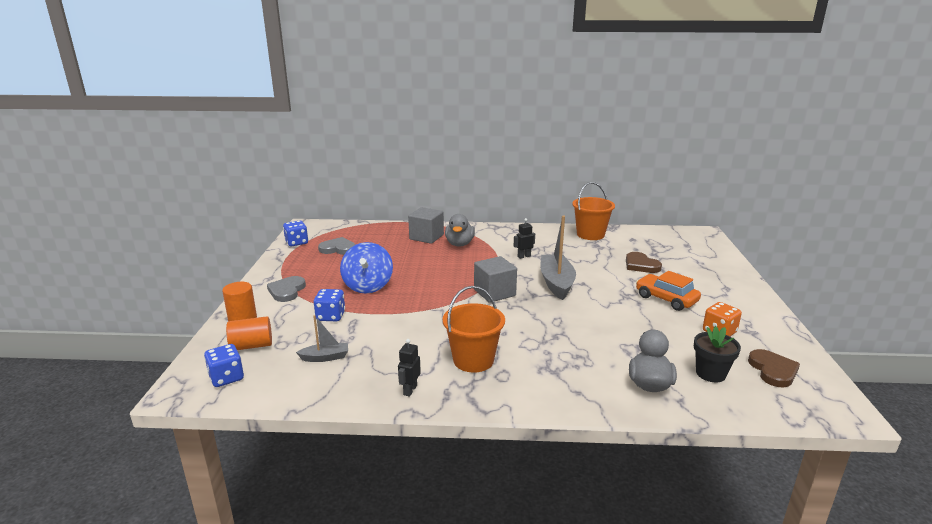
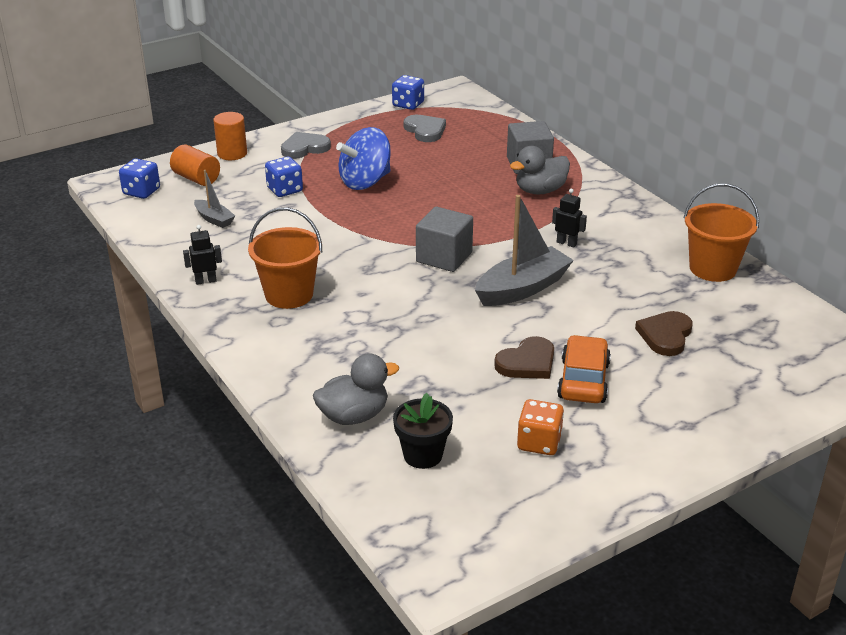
camera: 55 degrees right, 10 degrees up
brown heart [748,349,800,388] -> brown heart moved to [494,336,554,379]

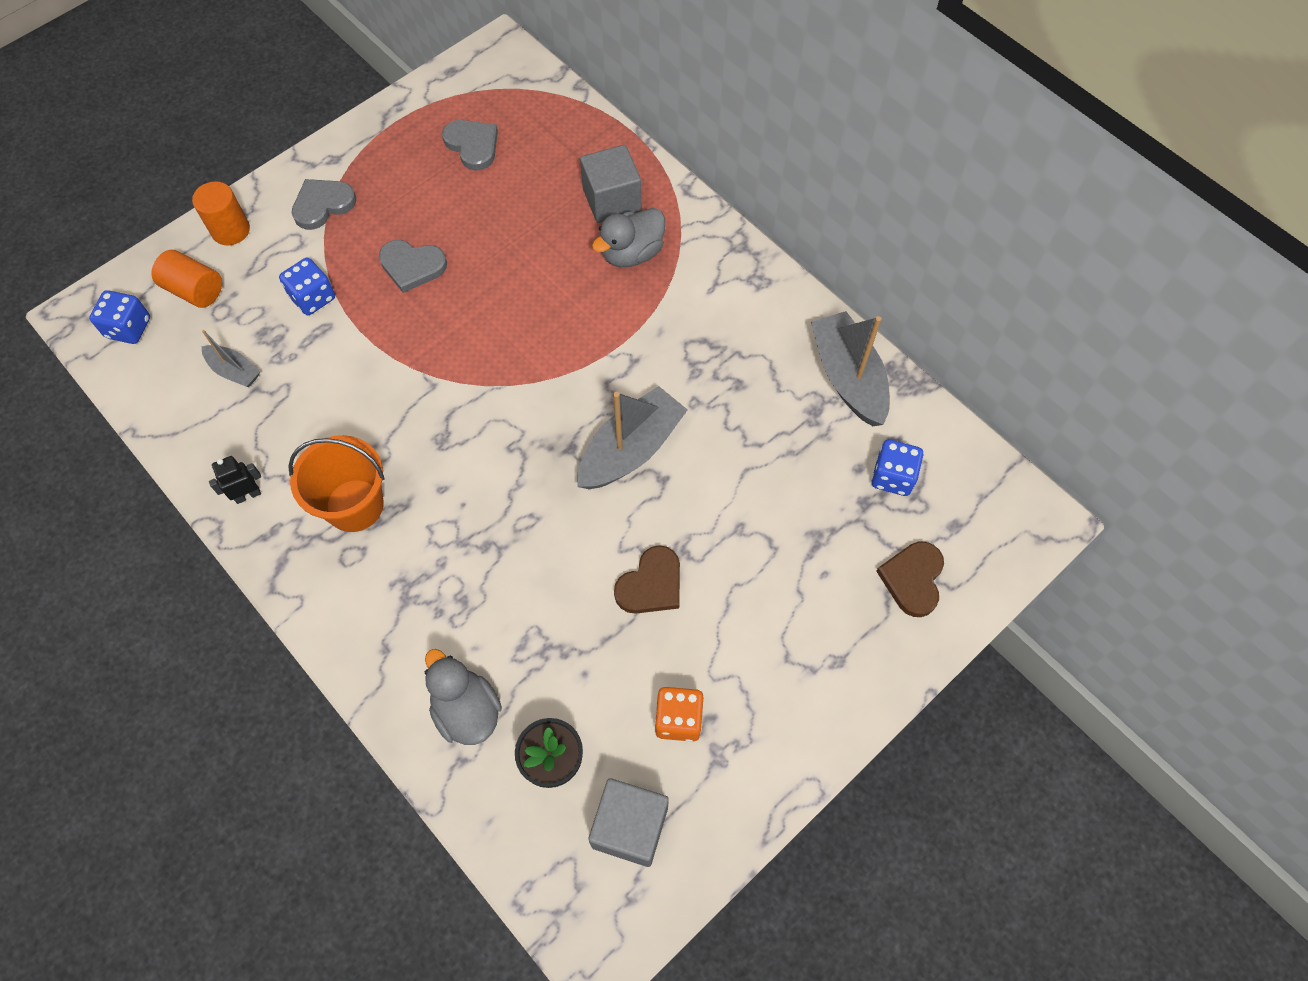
camera: 10 degrees left, 30 degrees up
grey duck [313,353,399,425] -> grey duck turned 90 degrees counterclockwise [425,649,502,745]
blue spinning top [336,127,391,190] -> grey heart [379,240,447,293]
blue dice [392,75,424,110] -> blue dice moved to [872,440,923,496]
grey cube [416,207,473,272] -> grey cube moved to [588,778,669,867]
black robot [552,189,587,248] -> none
orange car [557,335,611,403] -> none
brown heart [635,311,693,356] -> brown heart moved to [876,542,944,617]
orange bucket [683,183,759,282] -> grey boat [811,311,890,426]

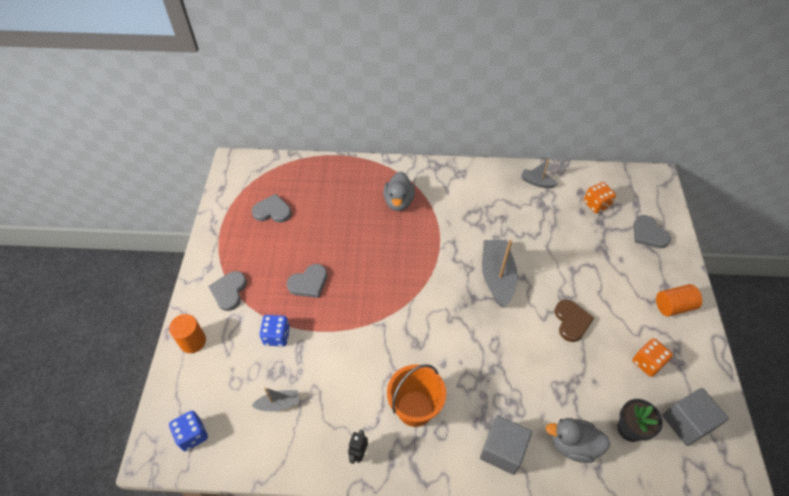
camera: 45 degrees left, 10 degrees down
orange cylinder [151,250,222,308] -> orange cylinder moved to [656,284,702,317]
grey cube [580,145,642,223] -> grey cube moved to [480,415,532,475]
grey boat [811,311,890,426] -> grey boat [521,159,558,188], size x0.53
blue dice [872,440,923,496] -> orange dice [584,182,616,213]
brown heart [876,542,944,617] -> grey heart [633,215,671,248]

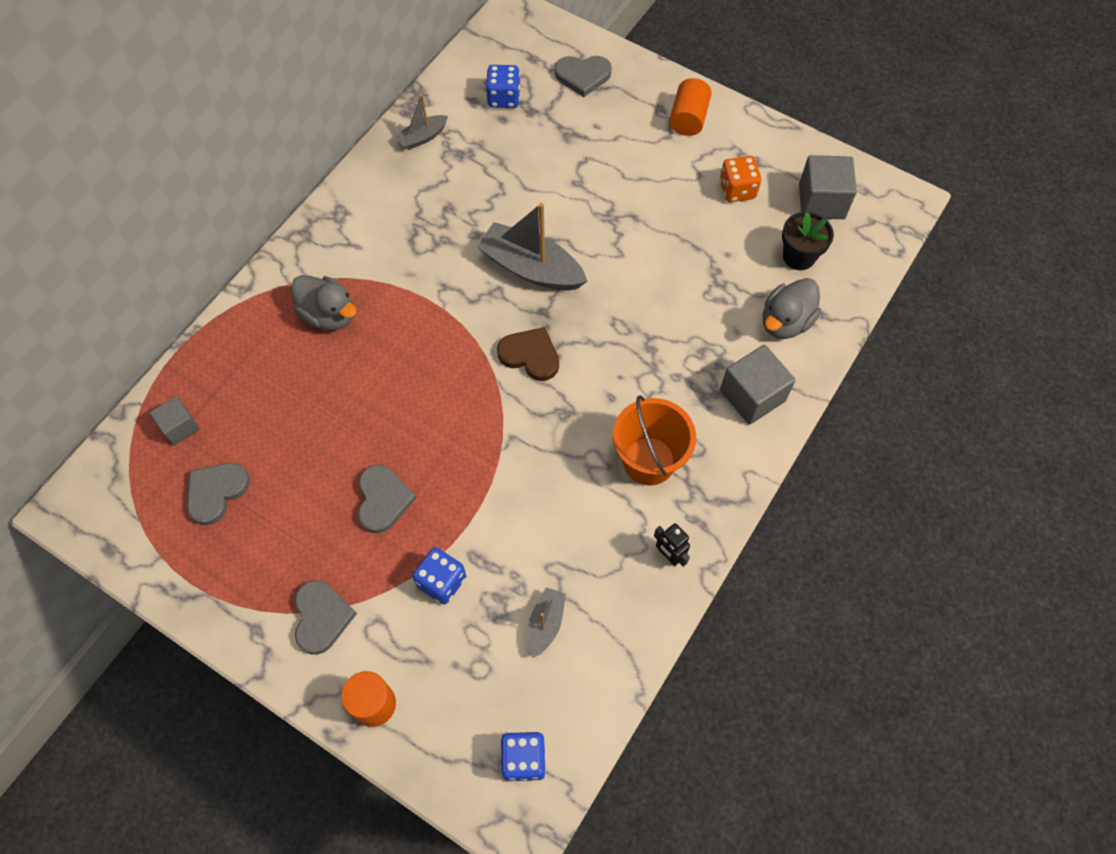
camera: 60 degrees left, 10 degrees up
grey heart [208,271,247,311] -> grey heart turned 135 degrees counterclockwise [295,580,357,655]
brown heart [555,300,594,342] -> brown heart moved to [497,327,559,381]
orange dice [584,182,616,213] -> blue dice [486,65,520,108]
none -> grey cube [150,396,200,445]

